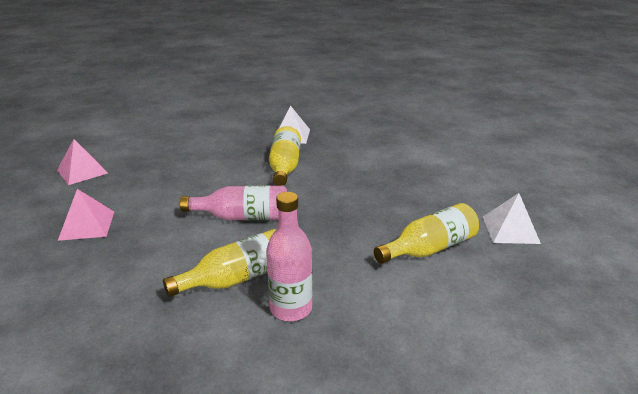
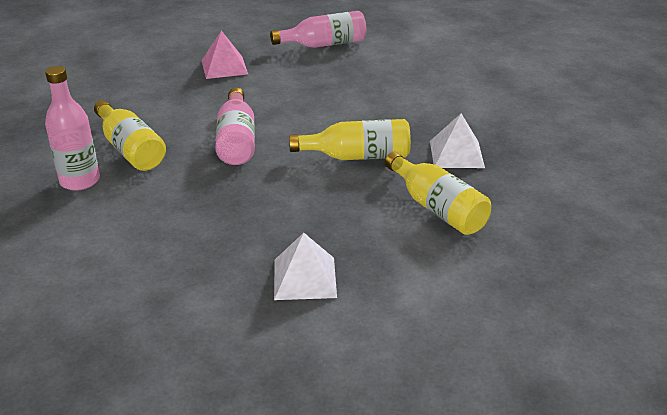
camera: 85 degrees right, 5 degrees up
pink pyramid [57,139,108,185] -> pink bottle [270,11,366,48]
yellow bottle [374,203,479,264] -> yellow bottle moved to [385,152,491,235]
white pyramid [483,193,541,244] -> white pyramid moved to [274,233,337,300]

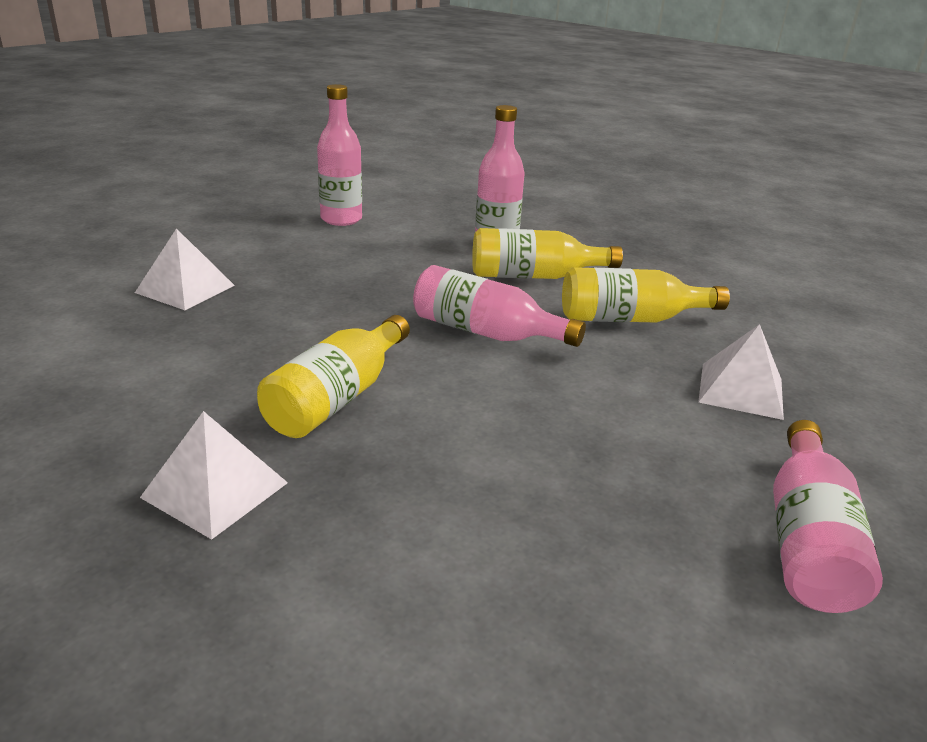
camera: 120 degrees right, 5 degrees down
pink pyramid [201,31,248,79] -> white pyramid [698,324,784,420]
yellow bottle [385,152,491,235] -> yellow bottle moved to [562,267,730,323]
none -> pink bottle [317,84,362,226]

